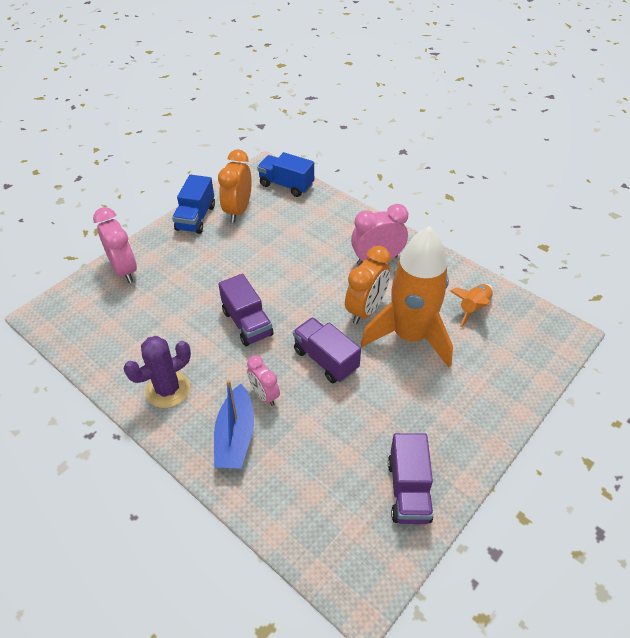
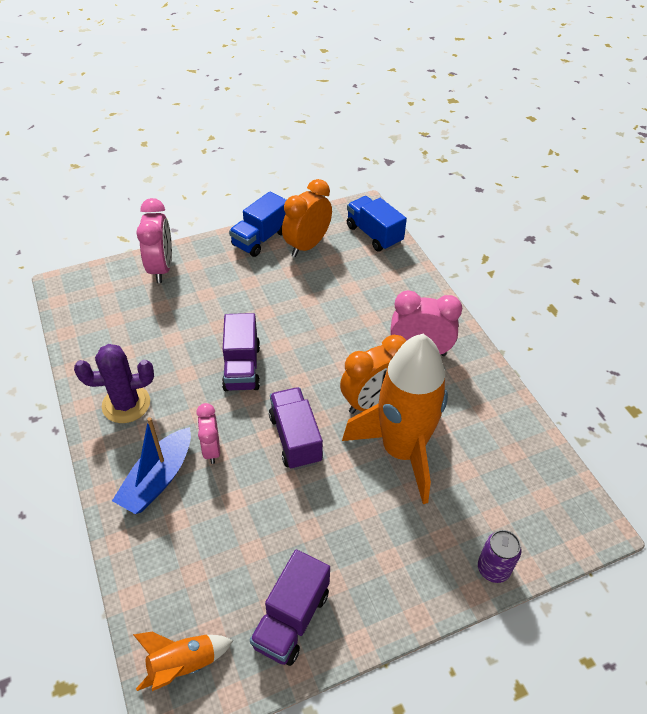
camera: 25 degrees right, 0 degrees up
orange rocket [450,284,493,327] -> orange rocket moved to [133,632,233,691]
none -> purple can [478,530,522,583]

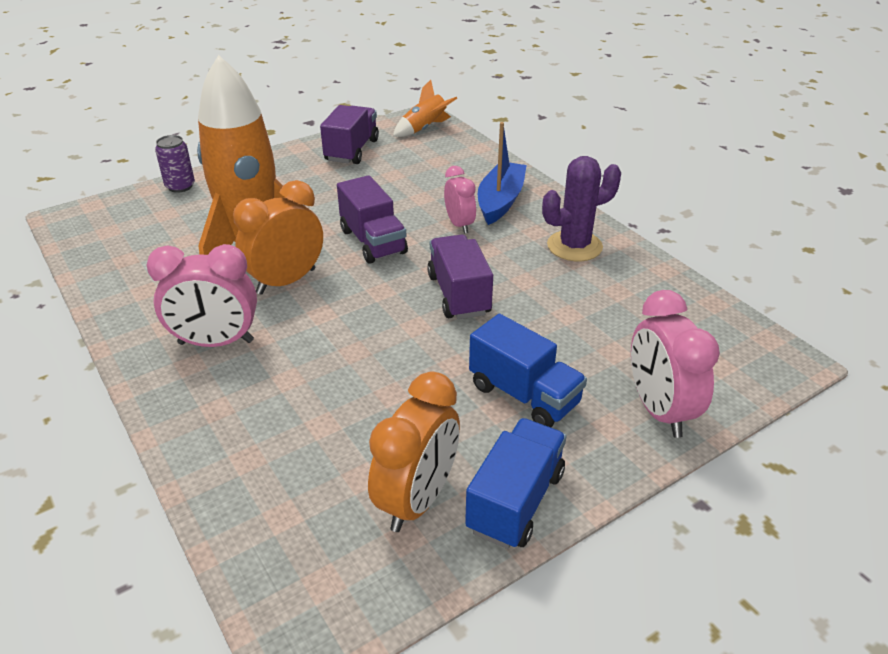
camera: 170 degrees right, 10 degrees down
blue truck [347,196,407,251] -> blue truck moved to [469,314,587,427]

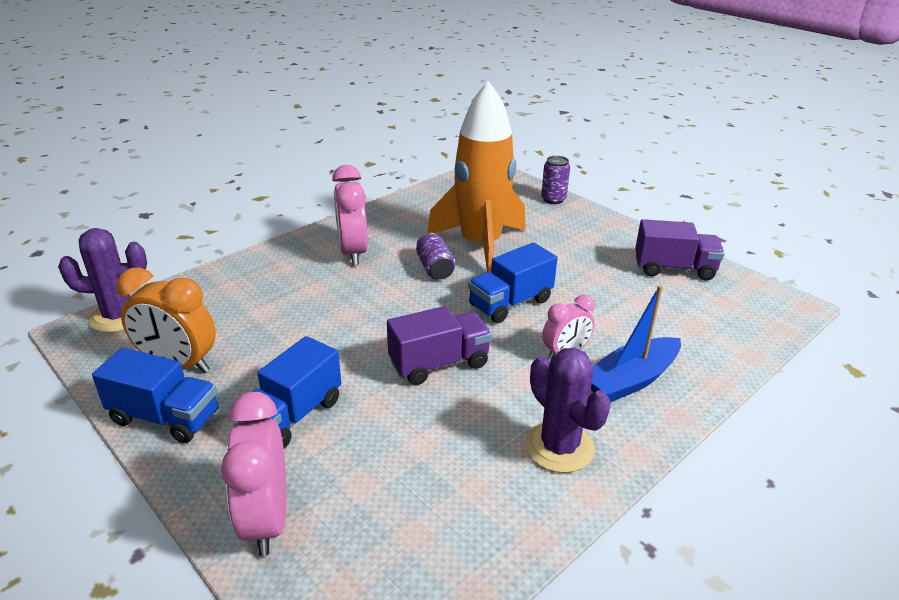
camera: 80 degrees right, 5 degrees down
orange clock [233,180,323,295] -> purple can [416,233,456,279]
purple truck [337,175,408,264] -> blue truck [468,242,557,323]
orange rocket [393,80,458,137] -> none
blue boat [478,122,527,225] -> blue boat turned 135 degrees clockwise [591,285,681,402]
pink clock [631,290,720,438] -> pink clock turned 75 degrees counterclockwise [221,392,286,556]
none -> purple cactus [58,228,147,333]

